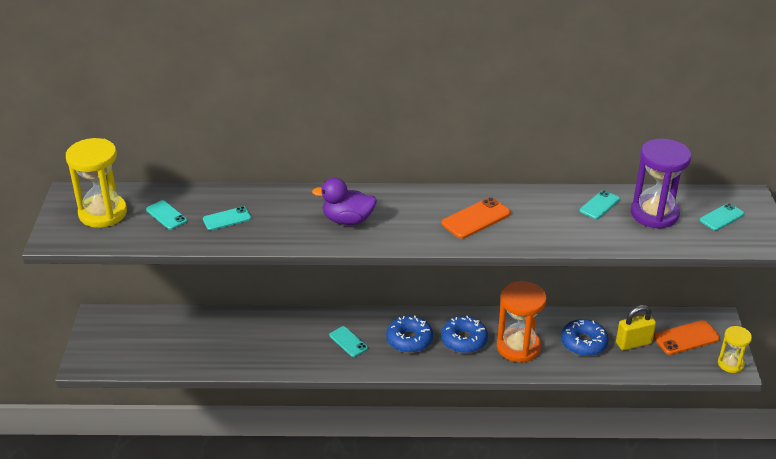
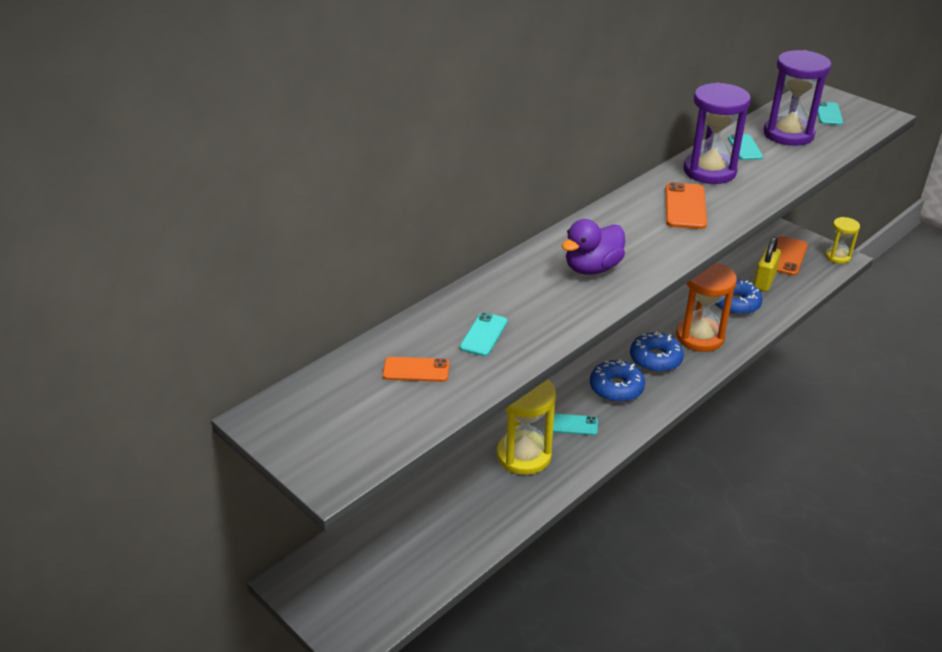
camera: 45 degrees left, 0 degrees up
yellow hourglass [66,138,127,228] -> yellow hourglass moved to [497,379,556,475]
turquoise phone [146,200,187,230] -> orange phone [383,357,449,382]
none -> purple hourglass [683,82,751,184]

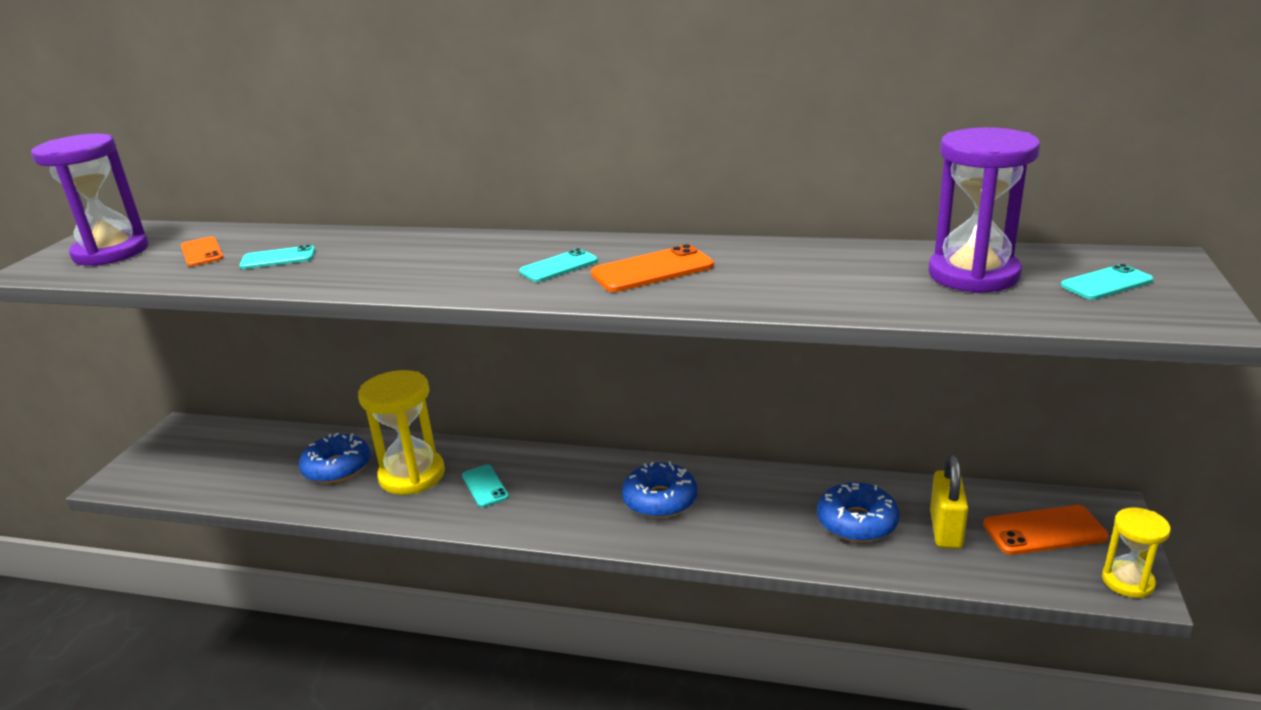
camera: 60 degrees right, 10 degrees down
purple duck [561,219,625,275] -> none
blue donut [590,359,645,402] -> blue donut moved to [299,433,371,484]
orange hourglass [676,263,737,352] -> none
purple hourglass [683,82,751,184] -> purple hourglass moved to [31,134,149,266]
turquoise phone [728,134,763,160] -> turquoise phone moved to [519,248,598,282]
yellow padlock [753,237,781,292] -> yellow padlock turned 75 degrees counterclockwise [930,455,968,549]

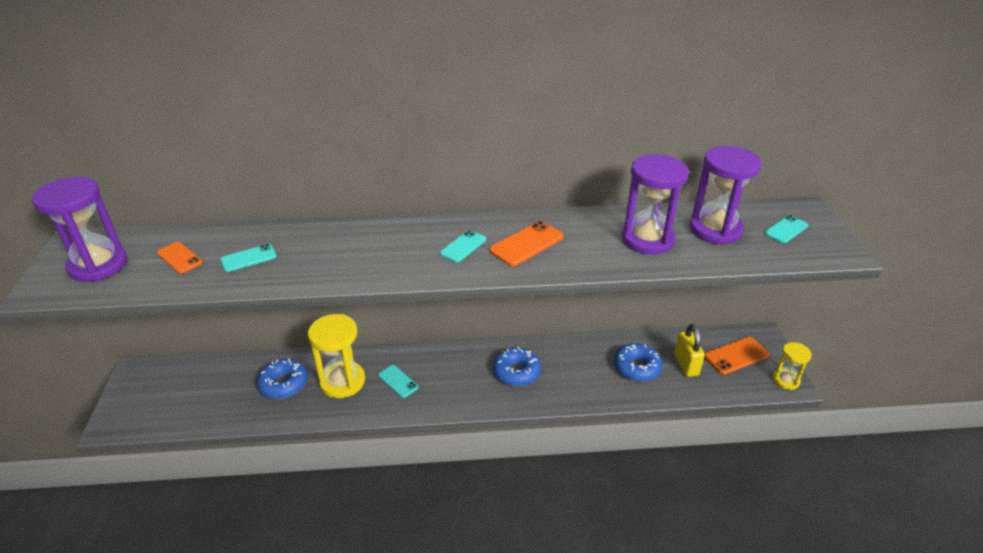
camera: 20 degrees left, 10 degrees up
none -> purple hourglass [621,154,689,254]

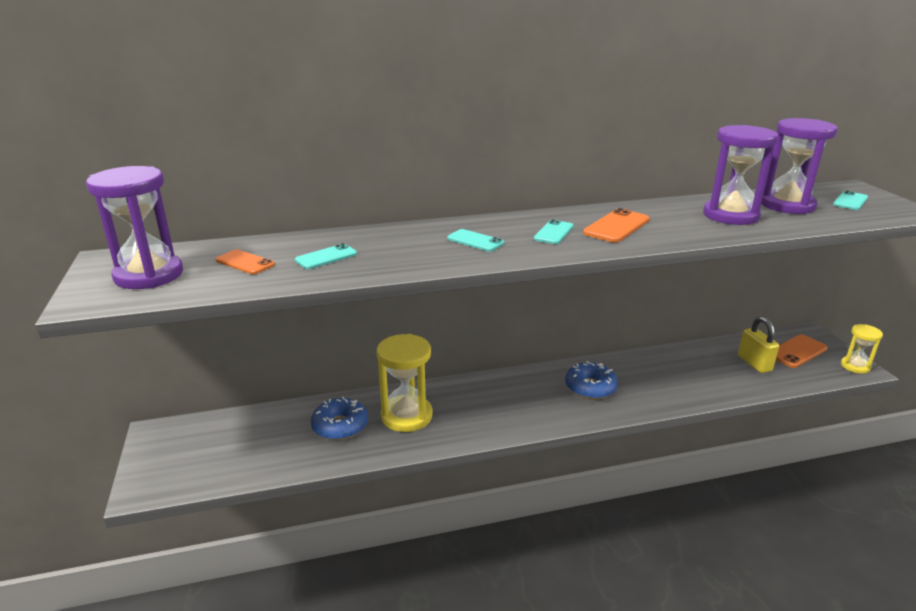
camera: 10 degrees left, 10 degrees down
turquoise phone [378,365,418,398] -> turquoise phone moved to [447,229,504,251]
blue donut [614,343,663,382] -> none

